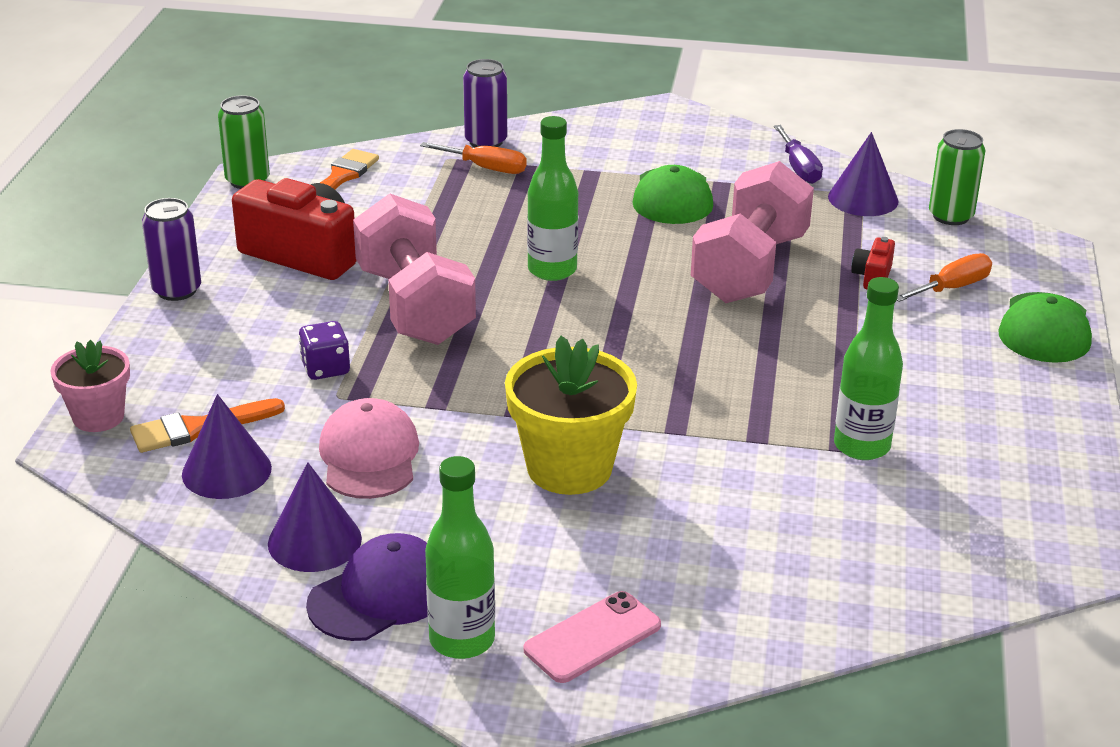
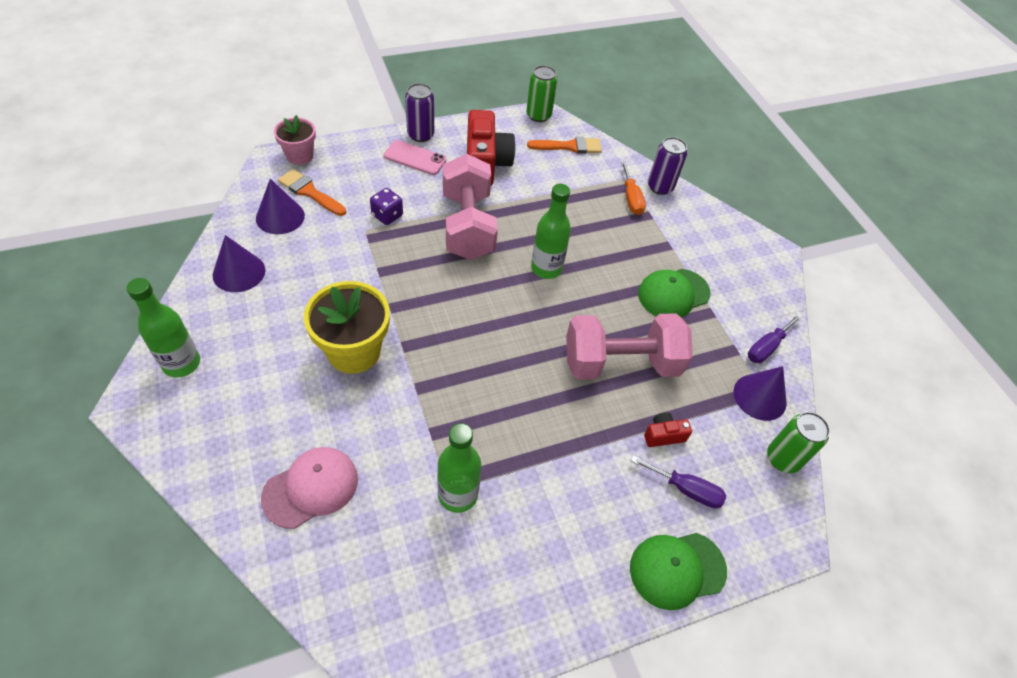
camera: 55 degrees right, 20 degrees up
purple cap [306,533,428,641] -> none
pink cap [319,398,419,499] -> pink cap moved to [261,447,358,529]
pink dumbbell [353,193,476,345] -> pink dumbbell turned 45 degrees counterclockwise [443,154,498,260]
pink phone [524,591,661,683] -> pink phone moved to [384,140,446,175]
orange screwdriver [897,253,992,302] -> purple screwdriver [631,456,726,508]

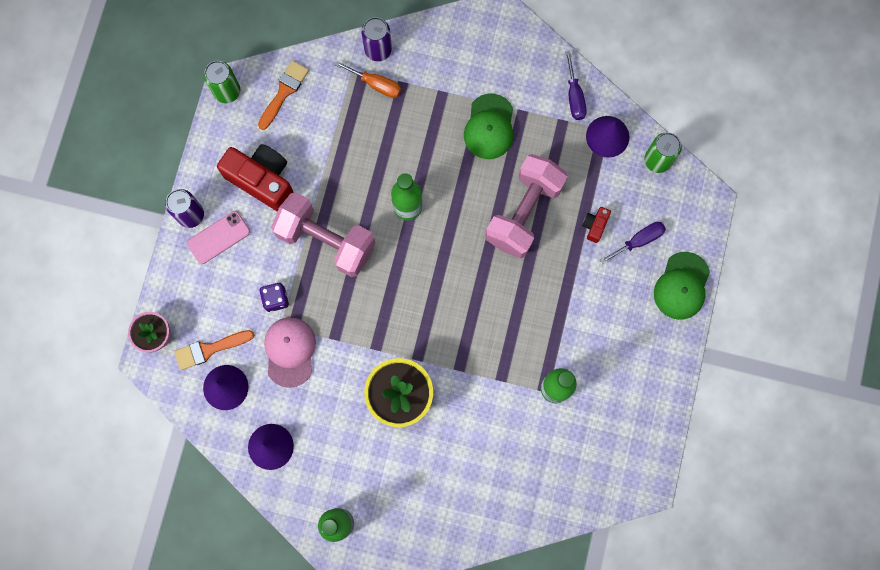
camera: 50 degrees left, 25 degrees up
pink cap [261,447,358,529] -> pink cap moved to [264,317,316,388]

